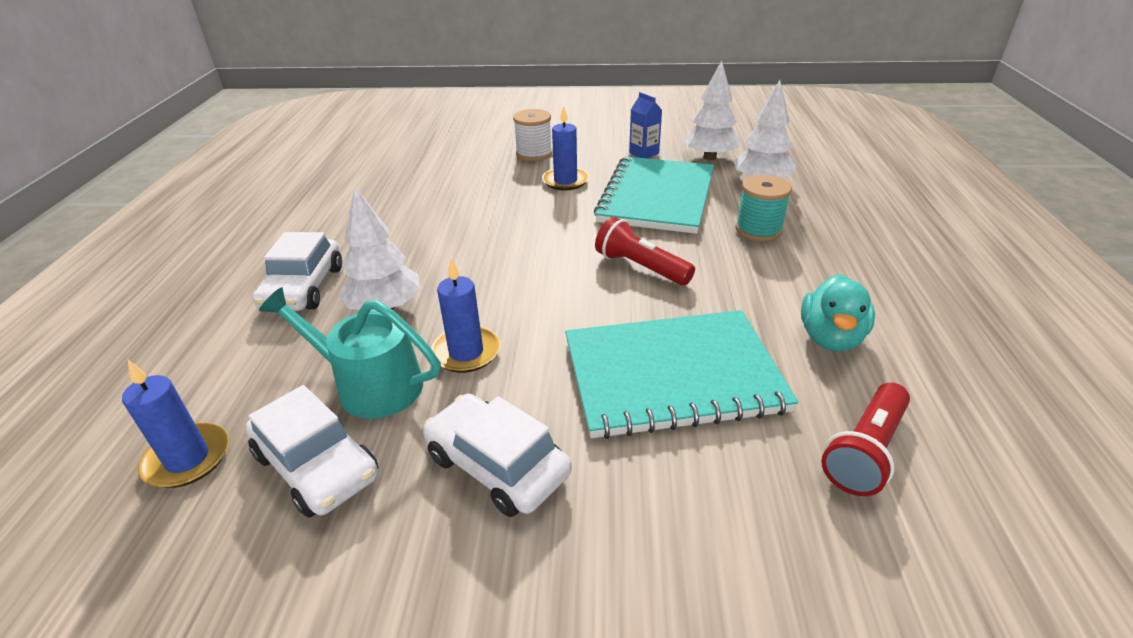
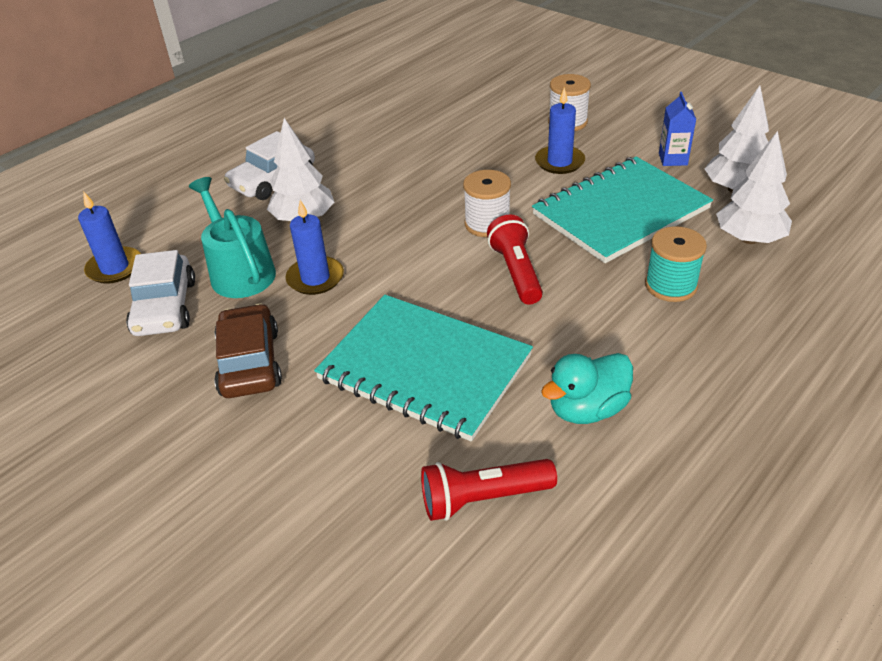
camera: 40 degrees right, 5 degrees up
white car [423,393,572,517] -> brown car [214,303,282,398]
none -> white spool [463,170,511,237]

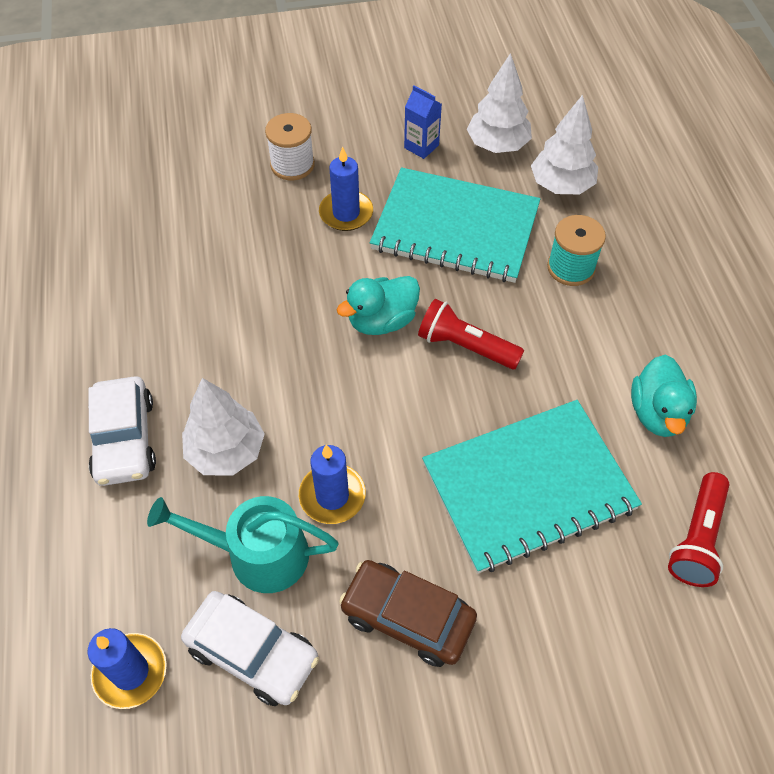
camera: 55 degrees left, 15 degrees up
white spool [463,170,511,237] -> turquoise duck [337,276,420,335]
turquoise notebook [532,157,713,263] -> turquoise notebook turned 75 degrees counterclockwise [370,167,540,283]

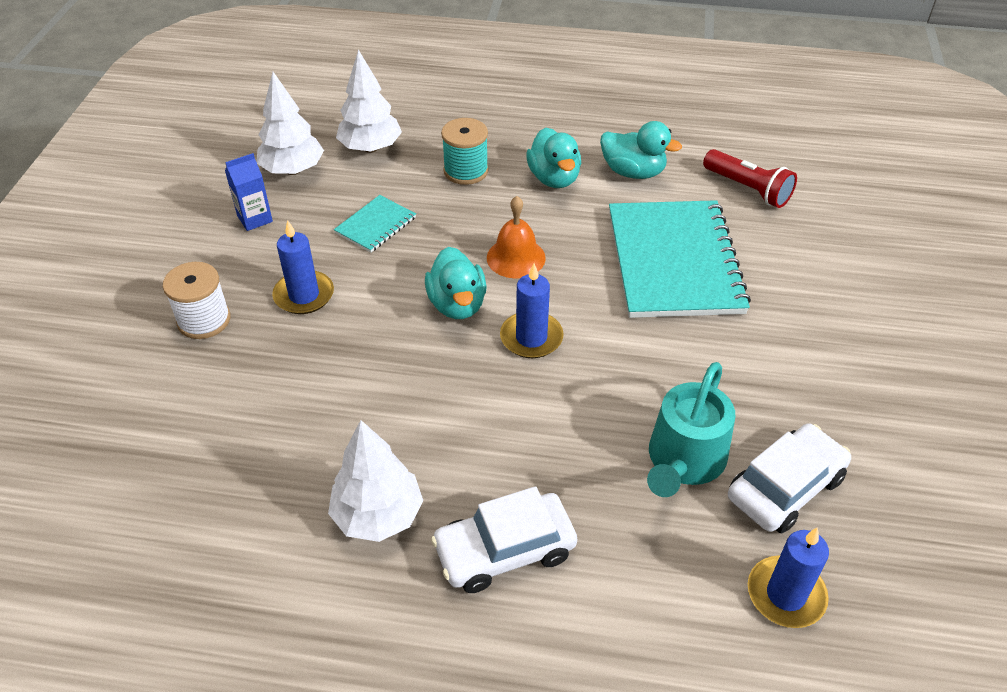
camera: 70 degrees left, 10 degrees down
white car [88,376,156,486] -> white car turned 150 degrees clockwise [431,486,577,593]
white tree [182,378,265,476] -> white tree moved to [328,420,423,542]
blue candle [299,445,366,524] -> blue candle moved to [500,263,564,358]
brown car [339,560,477,667] -> none
turquoise notebook [370,167,540,283] -> turquoise notebook [334,195,416,253], size x0.45
red flashlight [418,299,524,369] -> orange bell [487,196,546,278]
none -> turquoise duck [526,127,581,188]

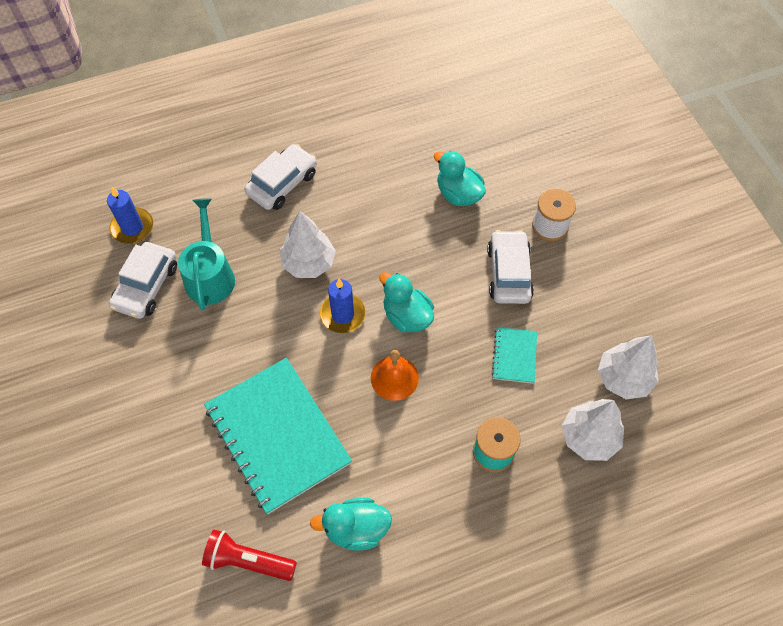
camera: 150 degrees right, 15 degrees up
blue carton [225,153,273,231] -> none
blue candle [272,220,334,314] -> white car [487,230,534,304]
white tree [328,420,423,542] -> white tree moved to [280,211,336,278]
turquoise duck [526,127,581,188] -> turquoise duck moved to [434,151,486,206]

